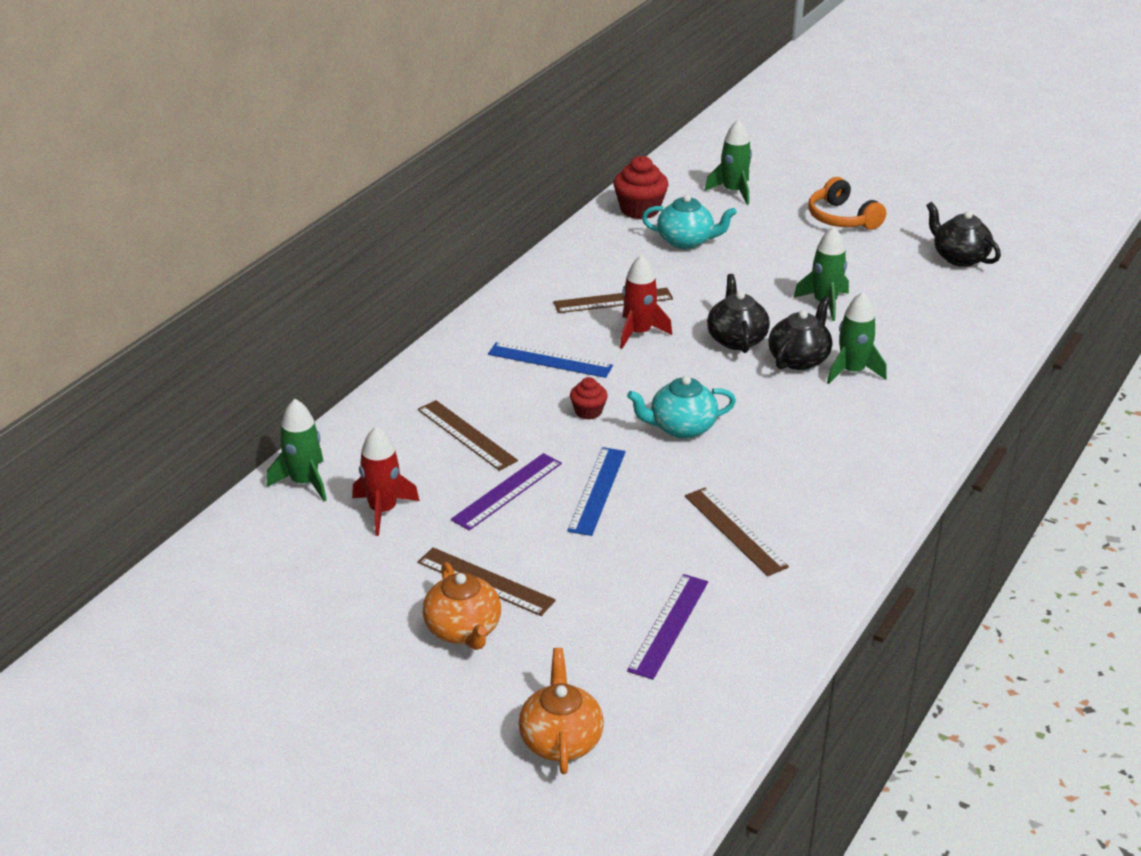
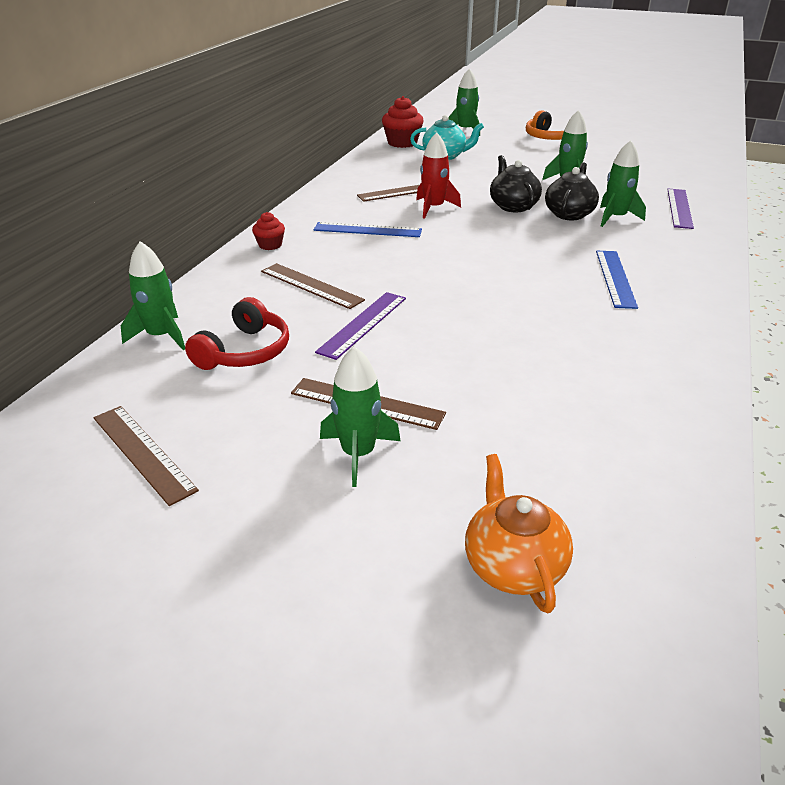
camera: 10 degrees left, 0 degrees up
red rocket [352,426,420,536] -> red headphones [185,297,289,370]
orange teapot [423,562,501,650] -> green rocket [320,346,401,487]
blue ruler [567,447,626,536] -> blue ruler moved to [596,251,638,309]
red cupcake [570,377,608,420] -> red cupcake moved to [252,212,285,250]
turquoise teapot [627,376,736,439] -> none
purple ruler [627,574,708,680] -> purple ruler moved to [667,189,694,229]
brown ruler [685,488,789,576] -> brown ruler moved to [93,406,199,506]
black teapot [926,202,1001,267] -> none

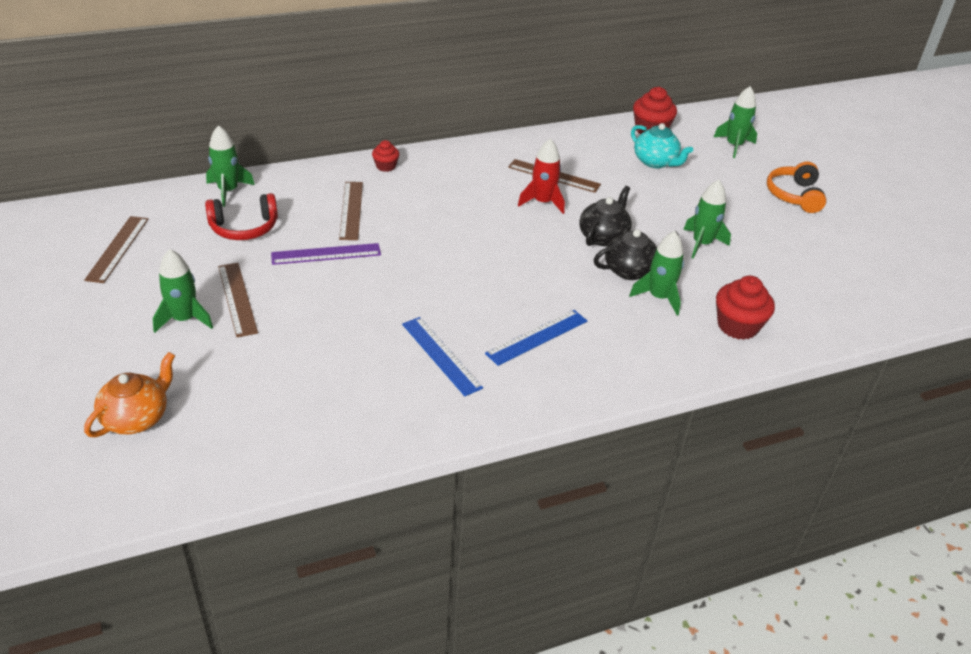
camera: 45 degrees right, 5 degrees up
blue ruler [314,222,422,237] -> blue ruler moved to [402,317,483,396]
purple ruler [667,189,694,229] -> red cupcake [716,276,775,340]

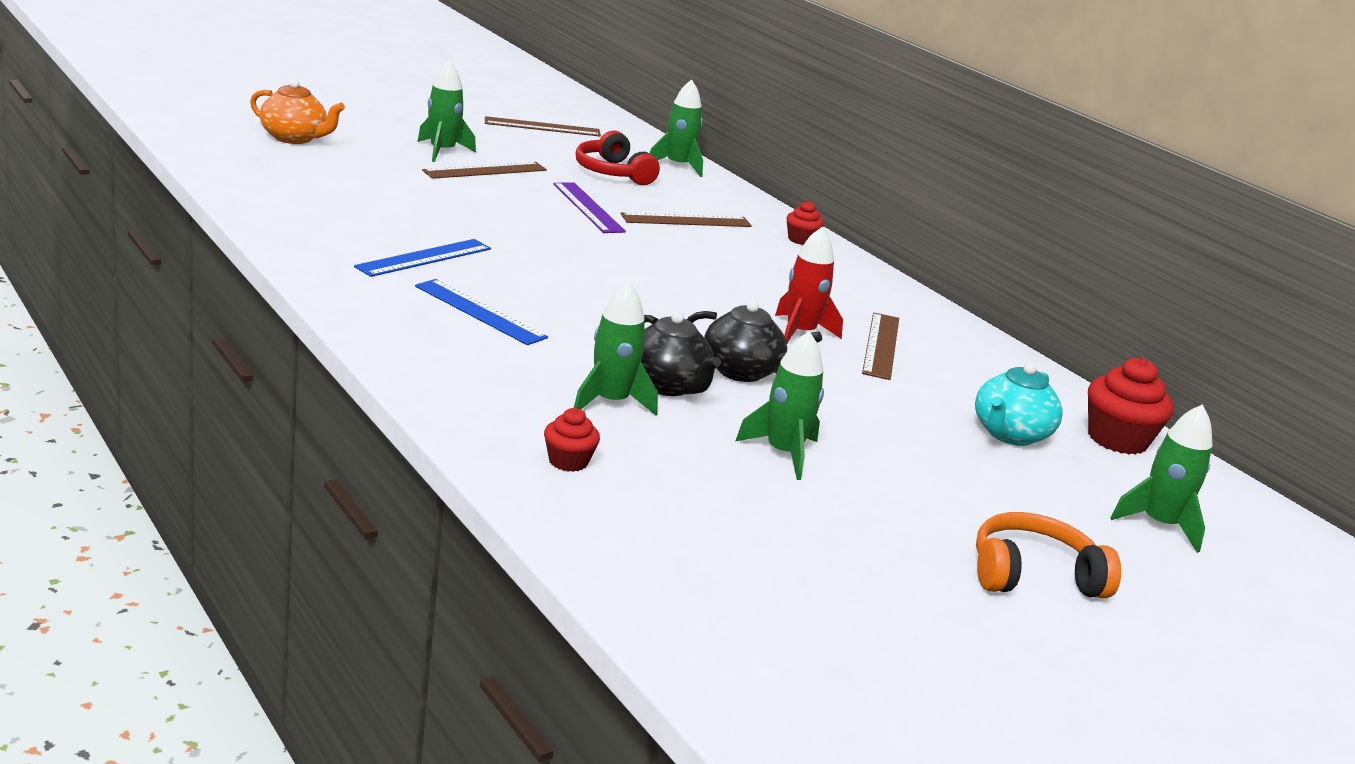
camera: 75 degrees right, 15 degrees down
red cupcake [716,276,775,340] -> red cupcake [544,408,600,472], size x0.57

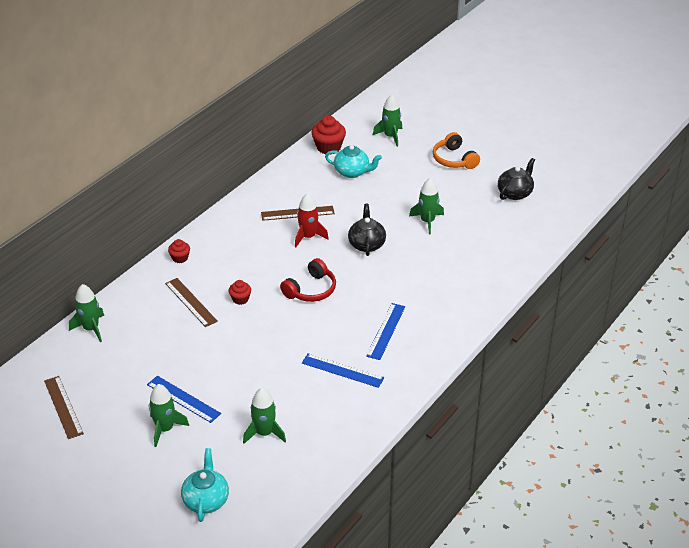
camera: 105 degrees left, 15 degrees up
orange teapot [250,79,345,144] -> turquoise teapot [181,448,229,522]
brown ruler [422,162,547,179] -> blue ruler [147,376,221,423]
red cupcake [544,408,600,472] -> red cupcake moved to [229,280,251,305]
purple ruler [553,182,626,233] -> none
green rocket [574,281,658,416] -> green rocket moved to [243,388,286,444]
red headphones [576,130,660,185] -> red headphones moved to [280,258,336,302]
black teapot [641,311,721,396] -> black teapot moved to [498,158,535,200]

